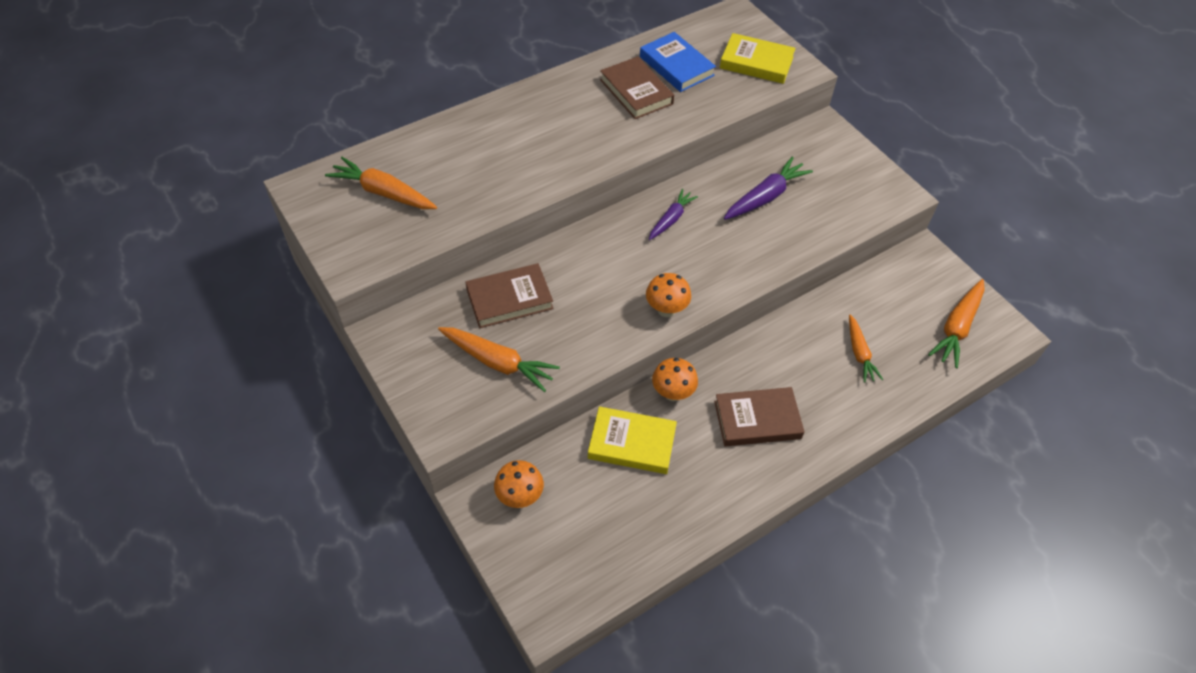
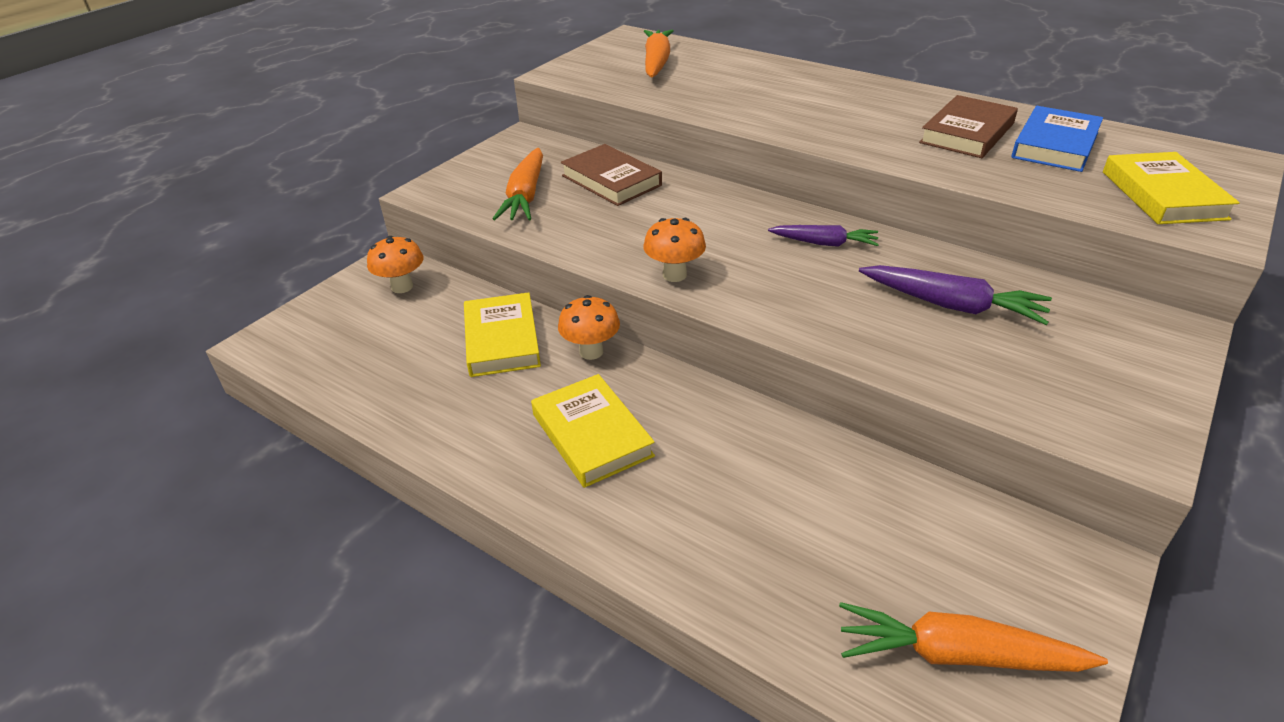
camera: 70 degrees right, 15 degrees down
brown book [714,387,805,447] -> yellow book [531,374,655,488]
orange carrot [849,315,883,382] -> none

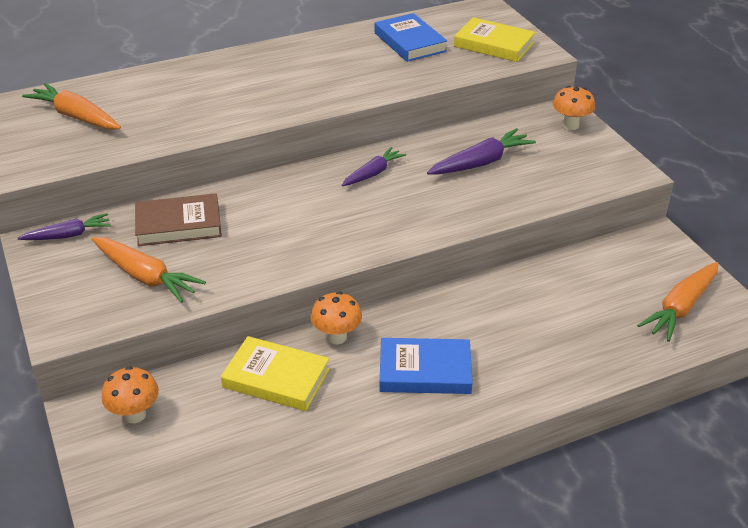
camera: 60 degrees left, 0 degrees up
yellow book [531,374,655,488] -> blue book [380,338,473,394]
orange mushroom [643,218,706,282] -> orange mushroom moved to [552,86,595,130]
brown book [919,95,1018,158] -> none
none -> purple carrot [18,213,111,240]

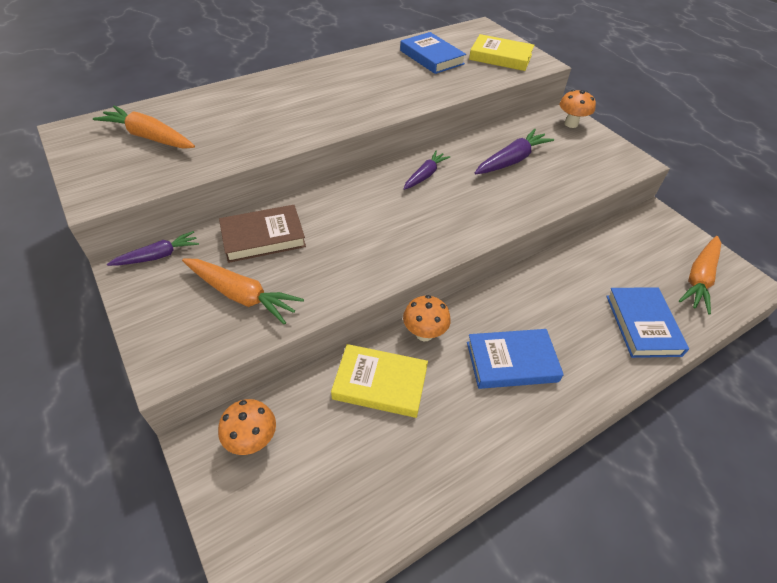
camera: 10 degrees left, 10 degrees up
none -> blue book [606,287,689,358]

